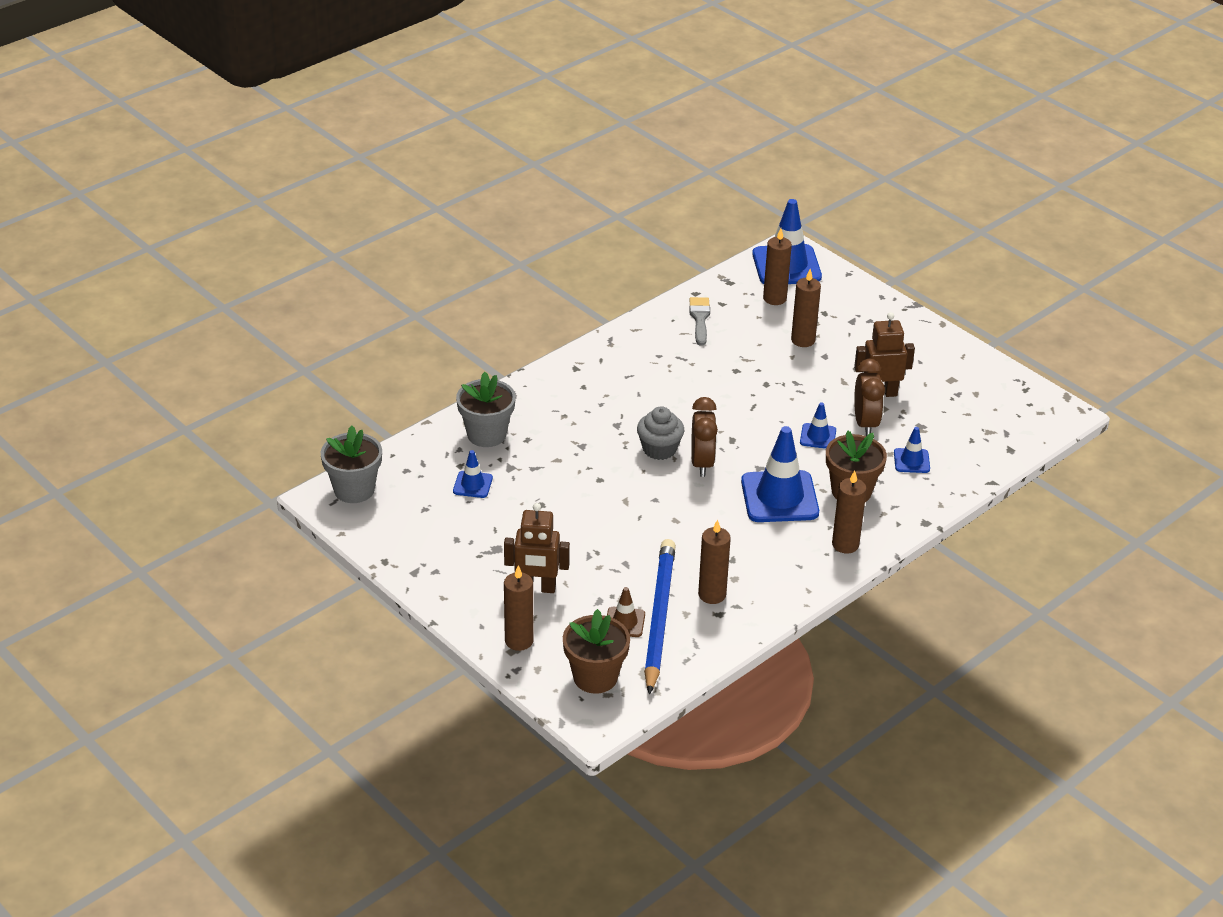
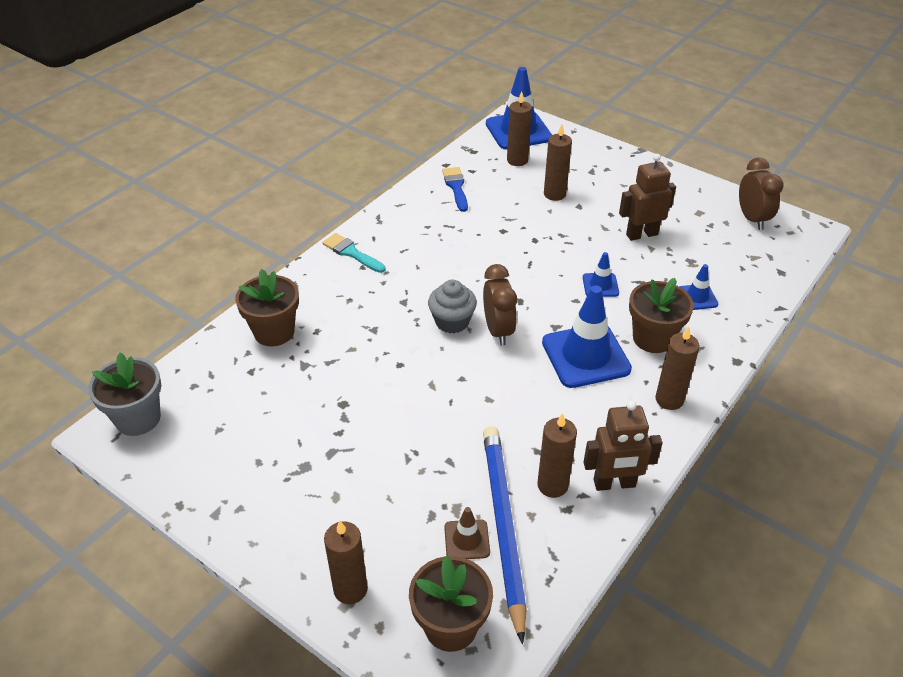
camera: 10 degrees left, 5 degrees up
blue traffic cone [453,450,493,498] -> none
grey flower pot [456,372,516,447] -> brown flower pot [235,269,299,346]
brown robot [504,503,570,593] -> brown robot moved to [584,401,663,491]
grey brush [689,297,710,346] -> blue brush [442,167,468,212]
brown clock [854,358,885,436] -> brown clock moved to [739,157,784,230]
none -> turquoise brush [322,233,386,273]

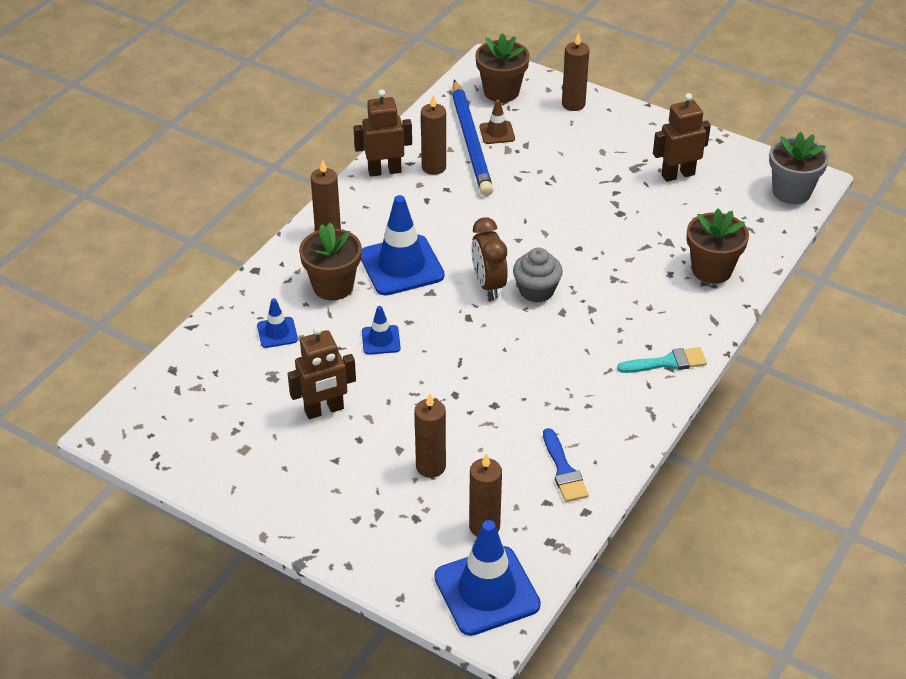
camera: 175 degrees right, 0 degrees up
turquoise brush [322,233,386,273] -> turquoise brush turned 45 degrees counterclockwise [617,347,707,373]
brown clock [739,157,784,230] -> none
none -> brown robot [653,93,711,182]

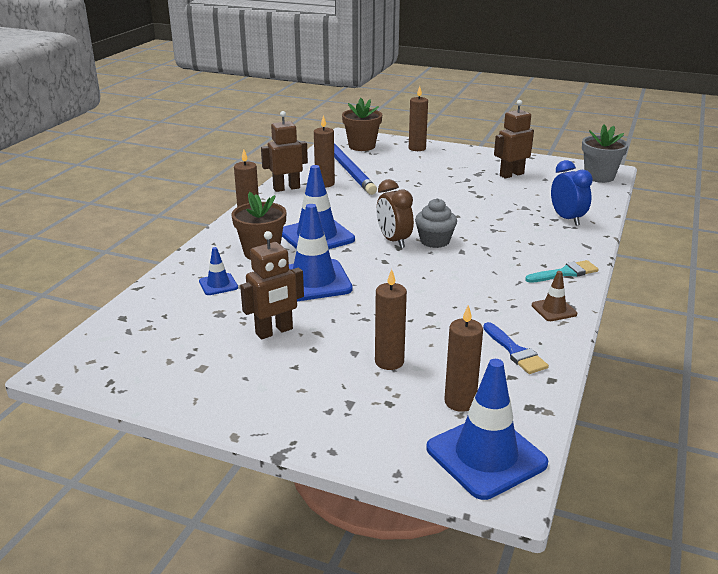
camera: 10 degrees left, 15 degrees down
blue traffic cone [362,306,401,355] -> blue traffic cone [289,204,353,301], size x2.02
brown traffic cone [480,100,515,144] -> brown traffic cone moved to [532,271,577,321]
brown flower pot [687,209,749,284] -> blue clock [551,160,593,226]

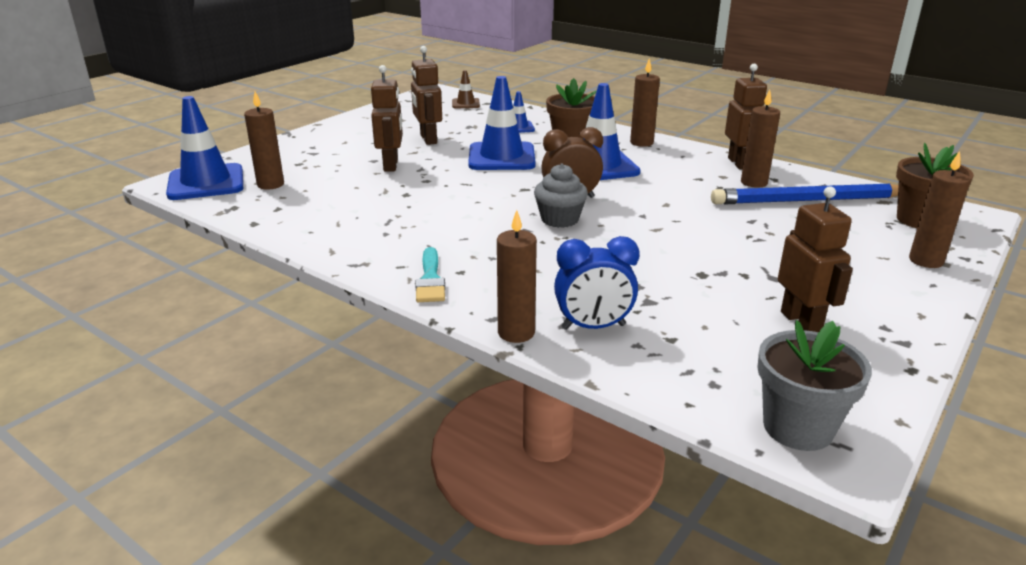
camera: 105 degrees right, 0 degrees up
brown candle [375,269,407,370] -> brown candle moved to [497,210,537,343]
blue brush [483,322,549,374] -> none
brown traffic cone [532,271,577,321] -> brown traffic cone moved to [452,70,480,108]
none -> brown robot [371,65,403,172]

